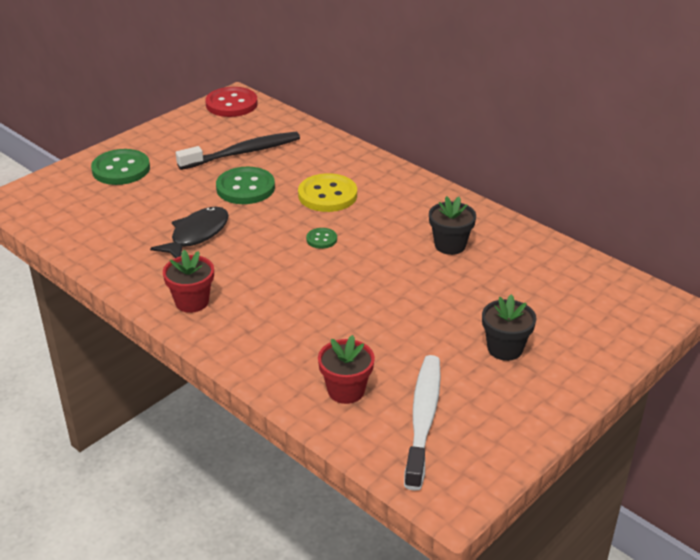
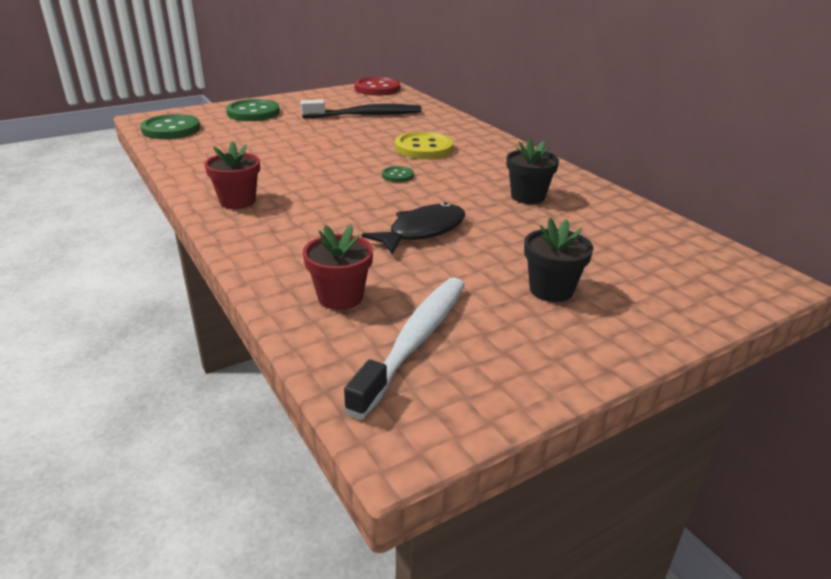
camera: 15 degrees right, 5 degrees down
black fish [150,207,229,258] -> black fish moved to [362,202,465,254]
green button [216,167,275,204] -> green button moved to [140,114,200,139]

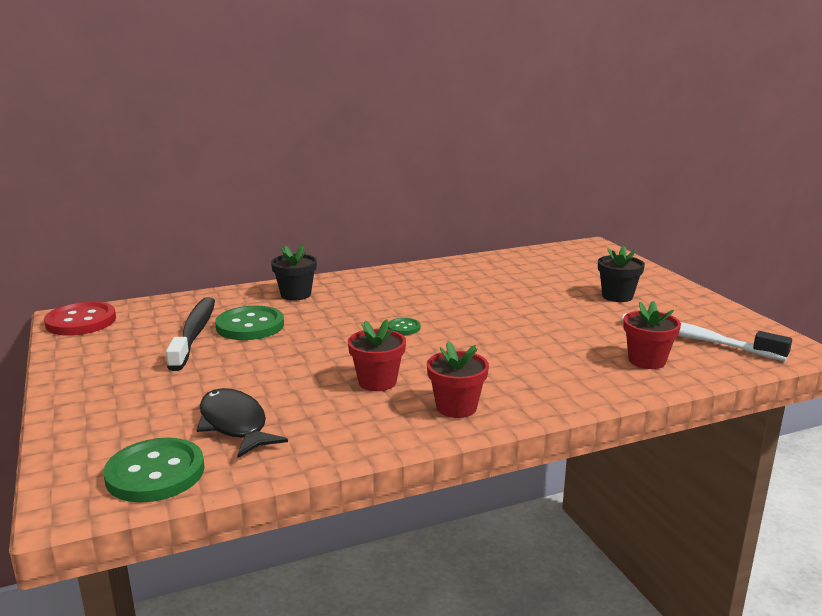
camera: 80 degrees left, 10 degrees down
green button [226,99,280,121] -> green button moved to [215,306,284,340]
black fish [362,202,465,254] -> black fish moved to [197,388,288,458]
yellow button [395,132,454,159] -> none
black flower pot [507,138,559,204] -> black flower pot moved to [271,245,317,301]
none -> red flower pot [348,319,406,391]

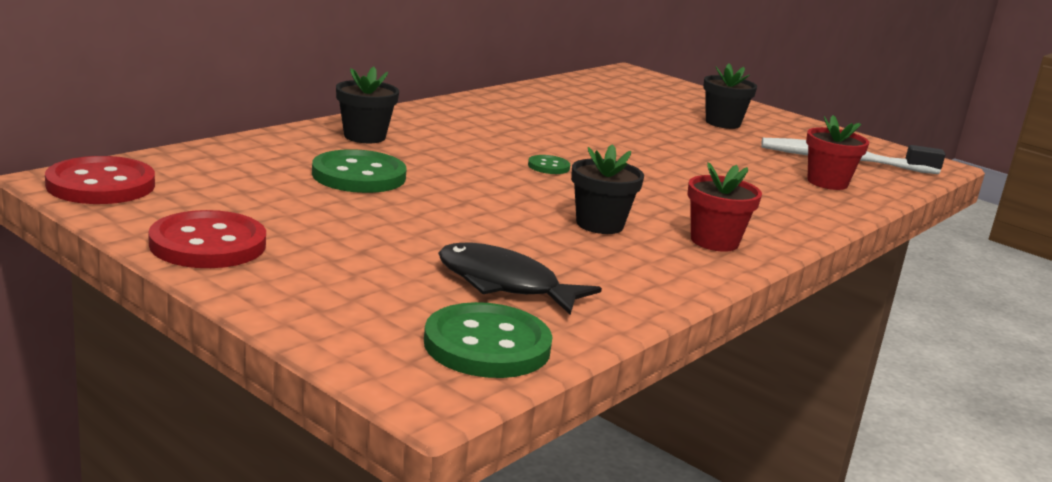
camera: 30 degrees left, 0 degrees up
black toothbrush [166,297,215,371] -> none
red flower pot [348,319,406,391] -> black flower pot [571,144,644,234]
none -> red button [148,210,266,268]

